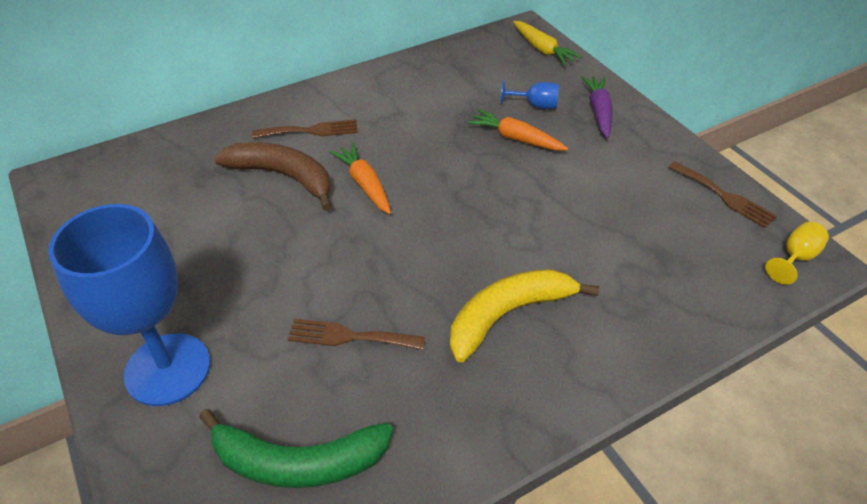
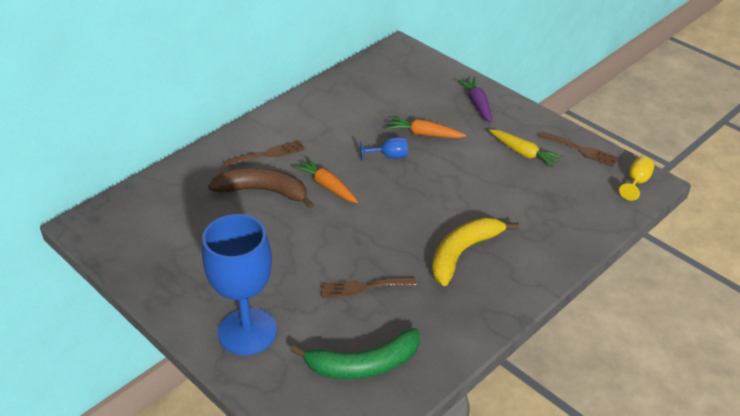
camera: 15 degrees left, 5 degrees down
blue goblet [501,80,559,109] -> blue goblet moved to [360,137,408,161]
yellow carrot [513,21,582,65] -> yellow carrot moved to [489,129,563,168]

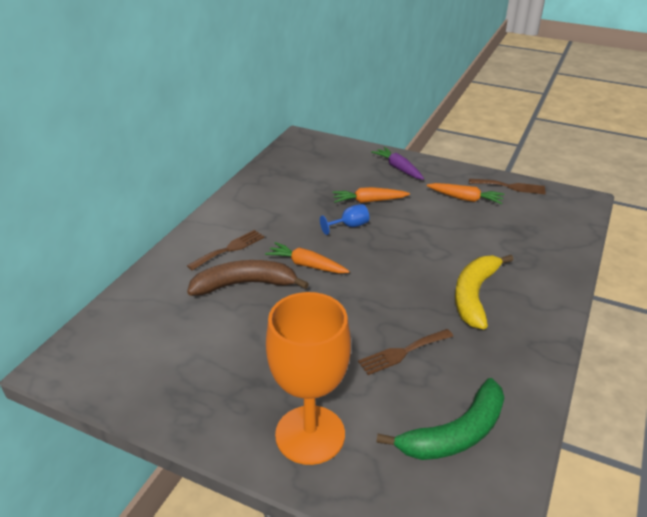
camera: 20 degrees left, 5 degrees down
blue goblet [202,214,277,355] -> orange goblet [266,292,351,465]
yellow carrot [489,129,563,168] -> orange carrot [427,183,504,204]
yellow goblet [619,157,654,201] -> none

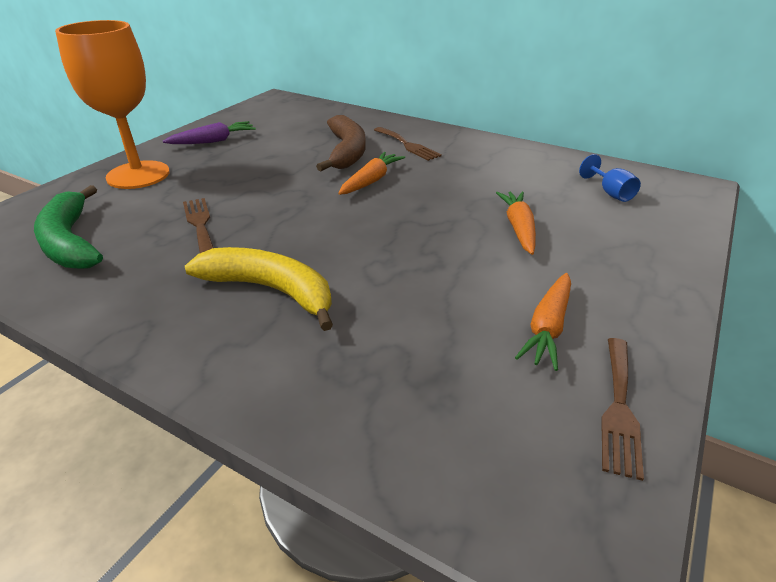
camera: 95 degrees right, 0 degrees up
blue goblet [320,204,369,235] -> blue goblet moved to [579,154,641,202]
purple carrot [371,147,424,180] -> purple carrot moved to [163,121,256,144]

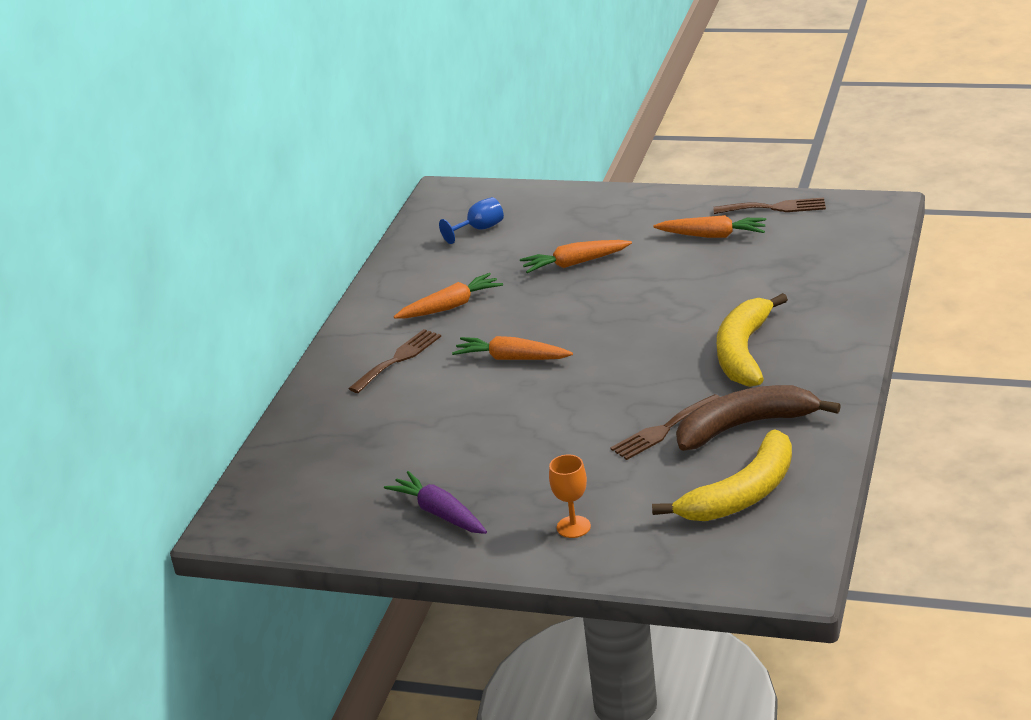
camera: 100 degrees left, 5 degrees down
green banana [34,185,103,269] -> yellow banana [652,429,792,521]
orange goblet [55,20,170,189] -> orange goblet [549,454,591,538], size x0.41
brown banana [316,115,366,172] -> brown banana moved to [676,385,841,451]
none -> orange carrot [394,273,503,319]

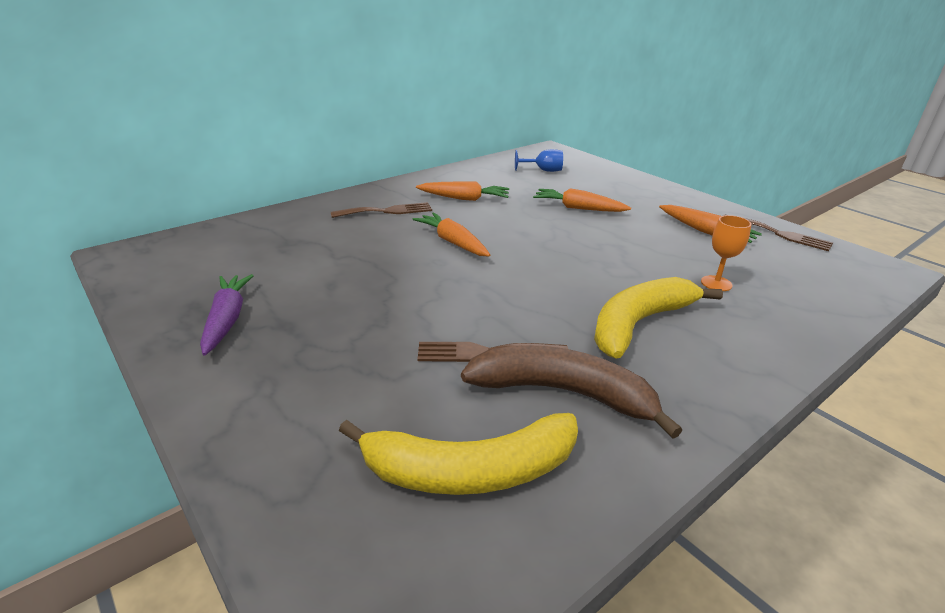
camera: 30 degrees right, 0 degrees up
orange goblet [549,454,591,538] -> orange goblet moved to [701,215,752,291]

